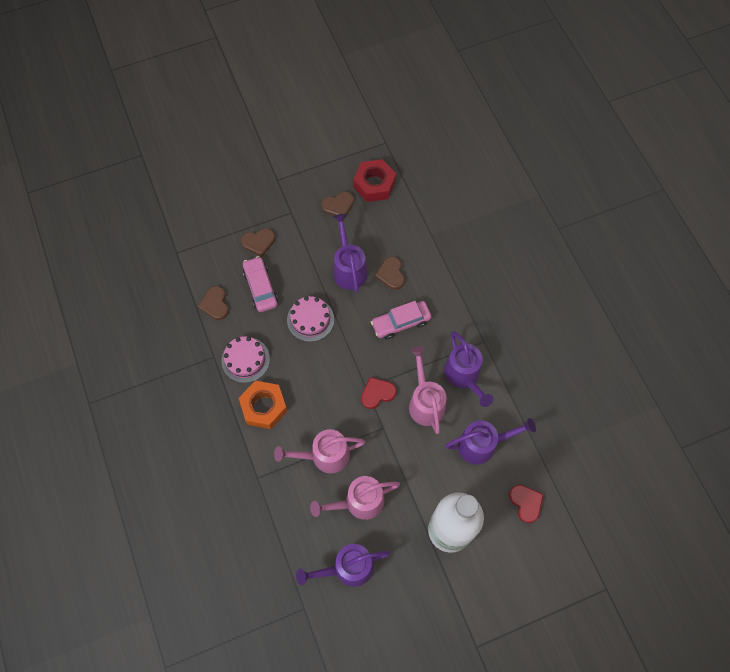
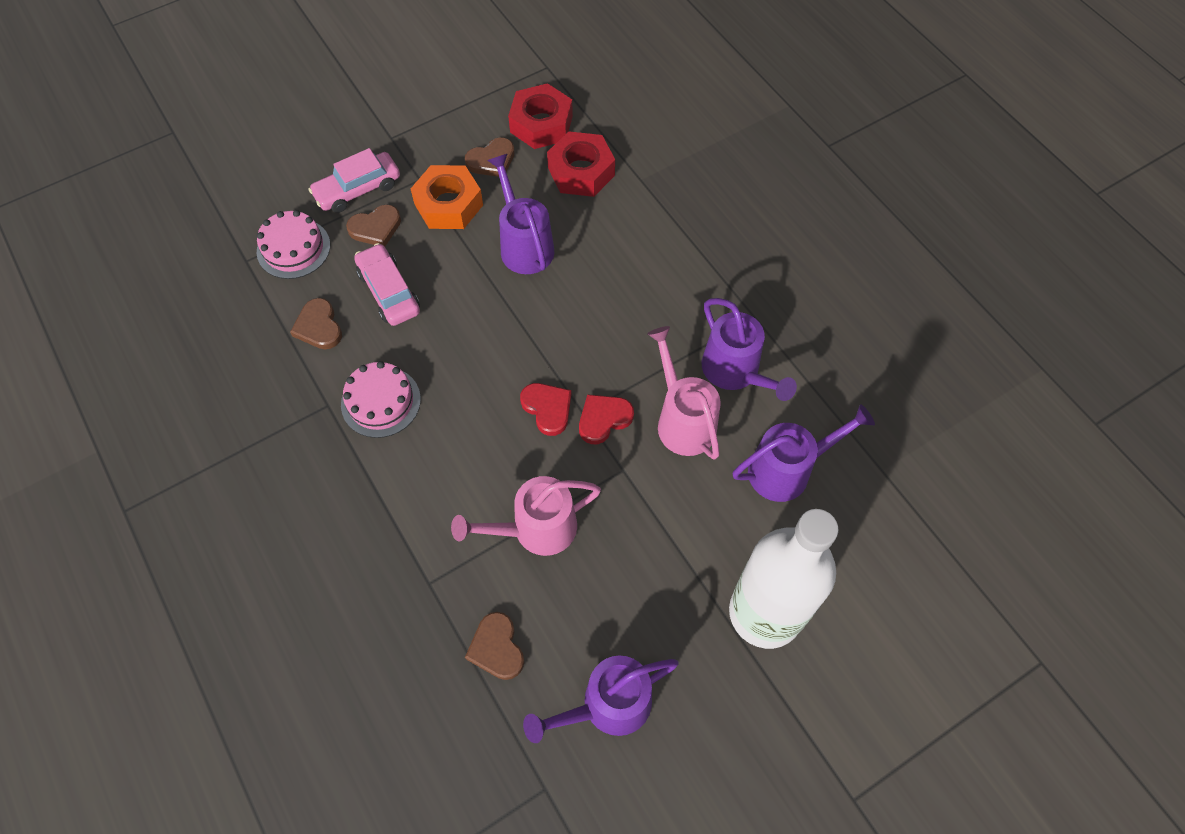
camera: 10 degrees left, 5 degrees down
orange nut [239,381,288,429] -> orange nut moved to [411,165,483,229]
pink cake [287,296,334,342] -> pink cake moved to [257,210,330,279]
pink watering can [310,476,400,520] -> none
pink car [371,301,431,339] -> pink car moved to [308,148,400,213]
brown heart [375,256,405,290] -> brown heart moved to [465,612,524,680]
red heart [509,485,543,523] -> red heart moved to [520,383,571,436]
none -> red nut [547,131,615,197]

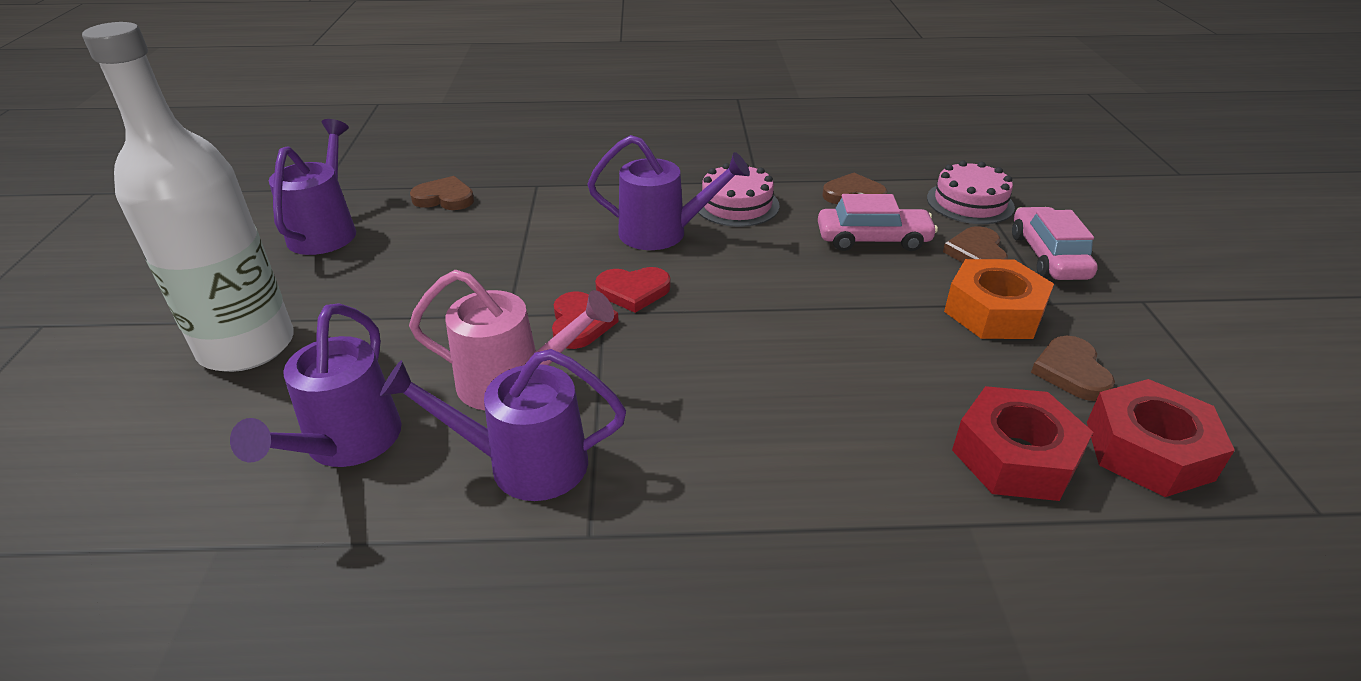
camera: 120 degrees right, 25 degrees down
pink watering can [451,476,601,556] -> none
purple watering can [487,154,554,274] -> purple watering can moved to [587,135,750,250]

